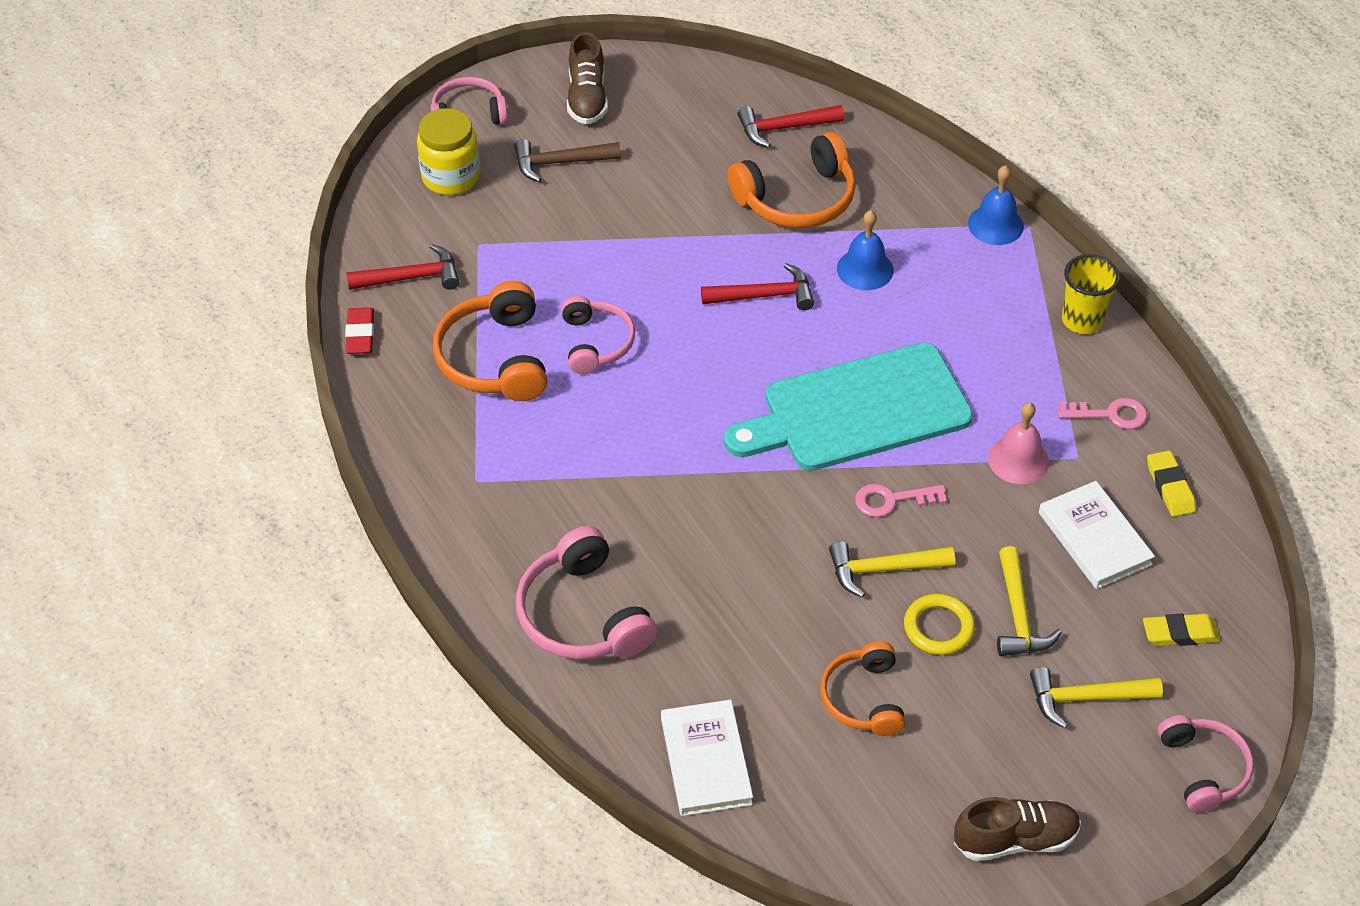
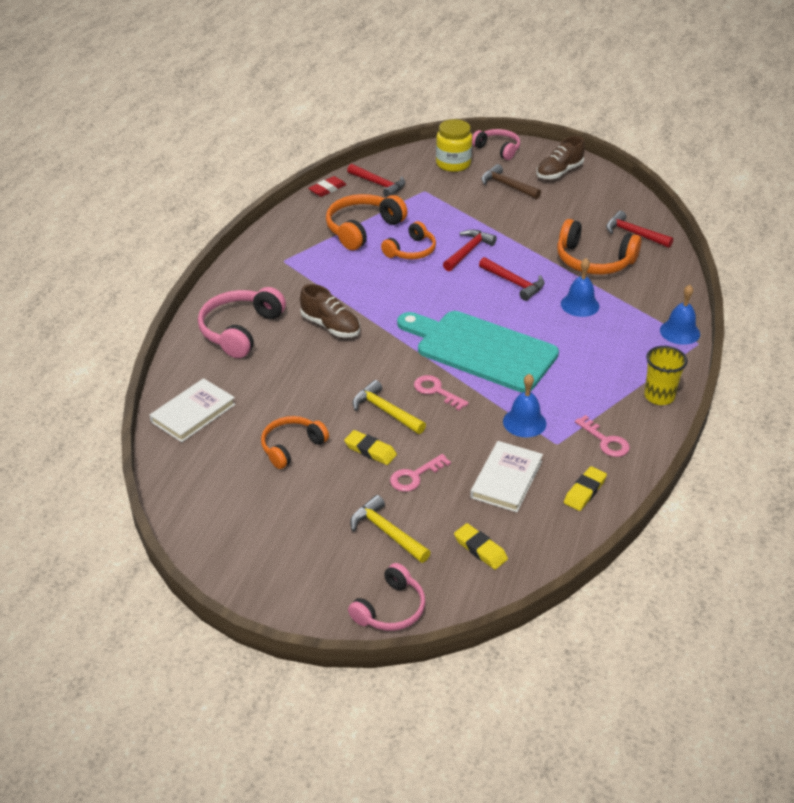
camera: 50 degrees right, 10 degrees down
pink headphones [561,296,635,374] -> orange headphones [381,221,436,259]
yellow ring [904,594,975,655] -> yellow eraser [344,430,397,465]
brown shoe [954,797,1081,861] -> brown shoe moved to [300,284,360,337]
pink bell [988,402,1049,484] -> blue bell [503,374,547,438]
yellow hammer [997,546,1062,656] -> pink key [390,454,451,492]
none -> red hammer [443,230,497,271]

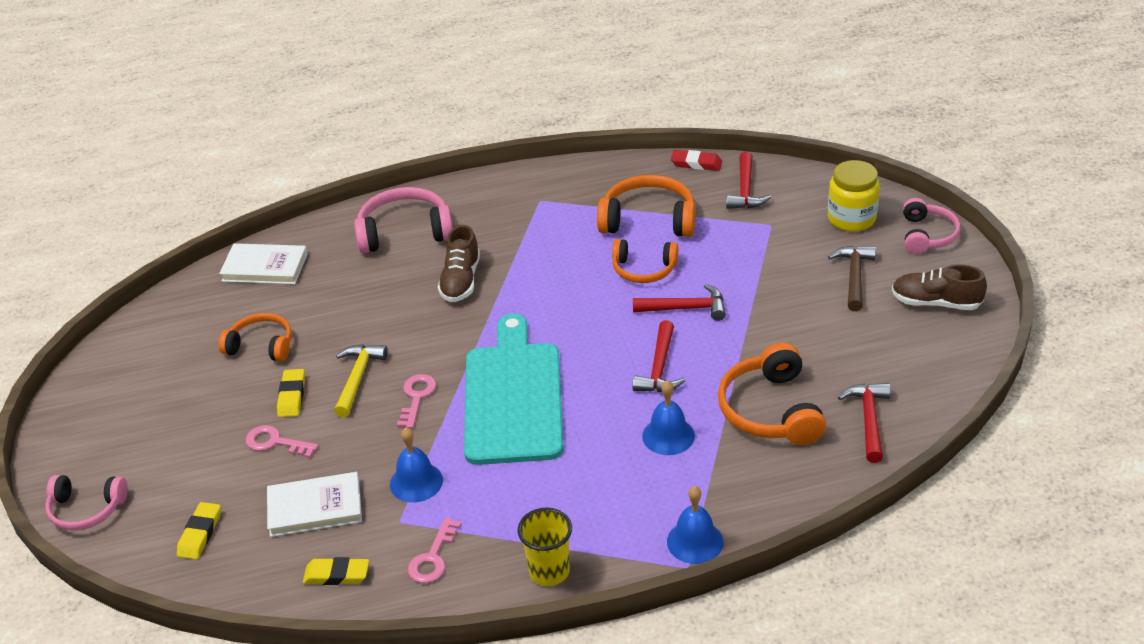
camera: 60 degrees right, 0 degrees up
yellow hammer [350,495,431,563] -> none

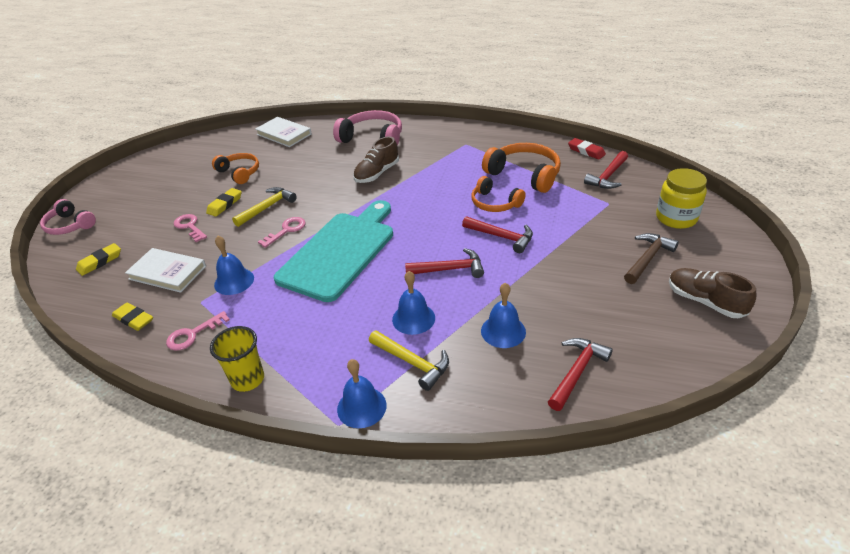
camera: 30 degrees right, 0 degrees up
red hammer [632,320,685,392] -> red hammer turned 135 degrees counterclockwise [405,248,484,278]
orange headphones [718,343,826,445] -> blue bell [481,283,526,348]
pink headphones [903,198,960,254] -> none
none -> yellow hammer [369,330,449,391]

